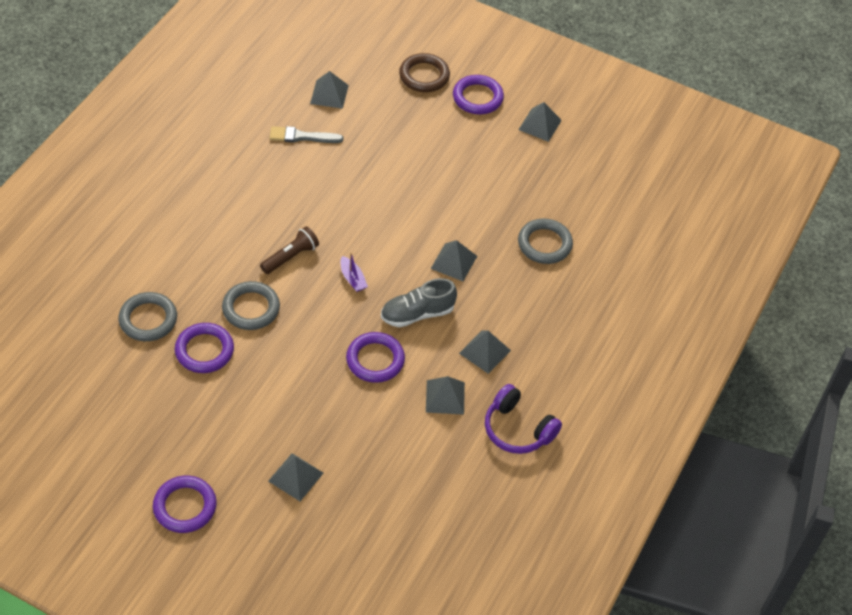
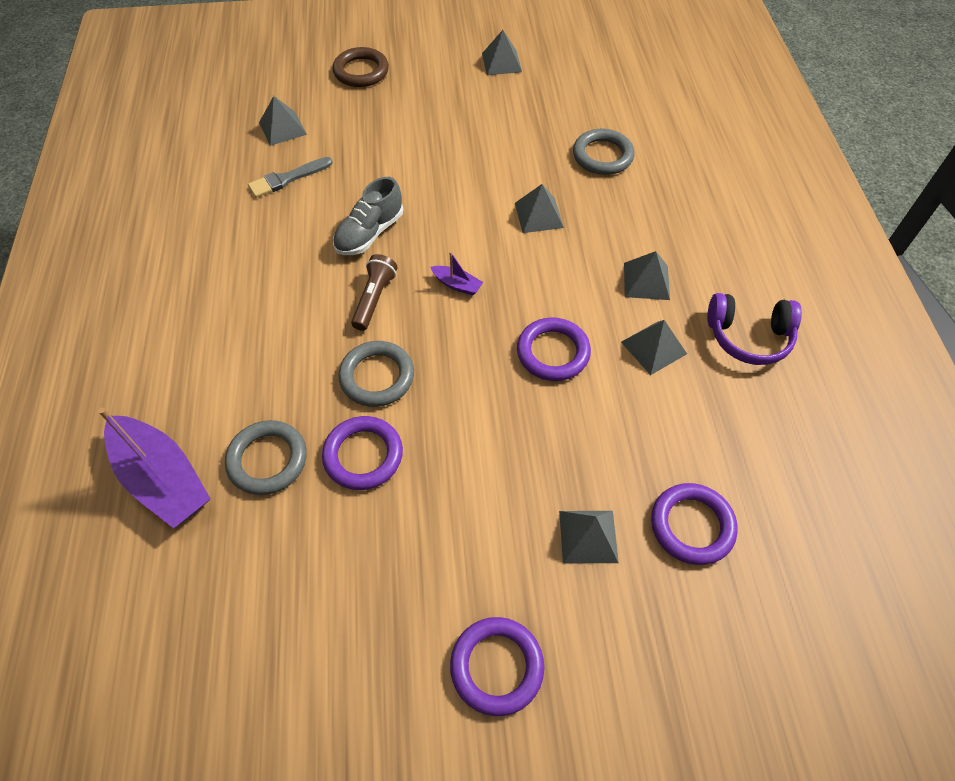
camera: 30 degrees left, 5 degrees up
grey shoe [381,278,457,327] -> grey shoe moved to [333,177,403,255]
purple ring [453,75,504,114] -> purple ring moved to [651,483,738,565]
none -> purple boat [98,408,211,528]

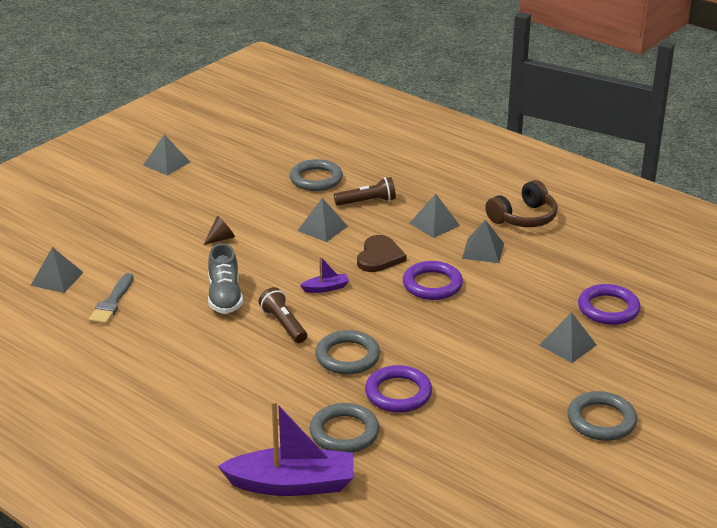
camera: 45 degrees left, 25 degrees down
brown ring [333,47,389,87] -> none
purple ring [450,617,544,716] -> grey ring [567,391,637,441]
purple headphones [707,293,802,365] -> brown headphones [485,180,558,227]
none -> brown cone [203,216,235,245]
none -> brown flashlight [334,177,396,206]
none -> brown heart [357,235,407,272]

